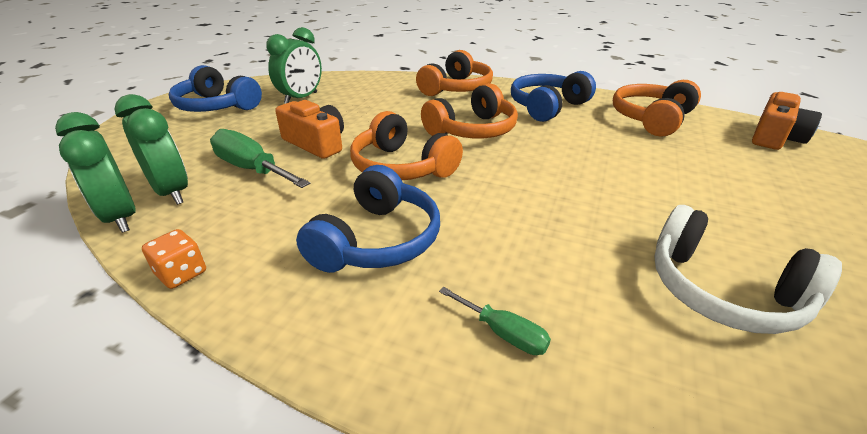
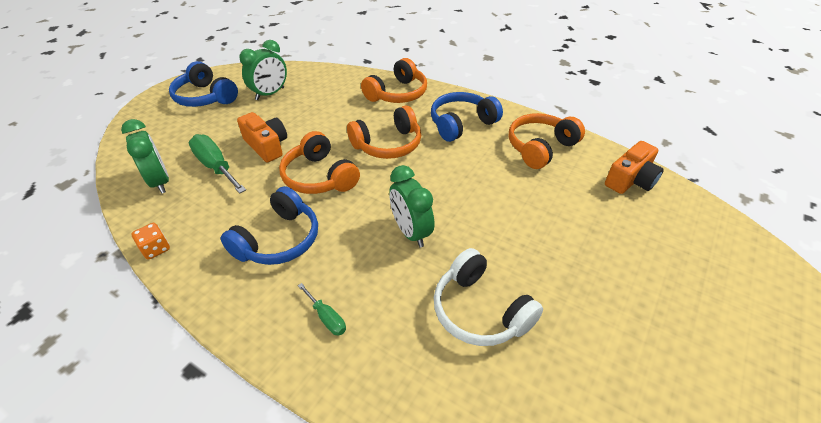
camera: 10 degrees right, 10 degrees up
green clock [55,112,136,233] -> green clock moved to [389,165,434,248]

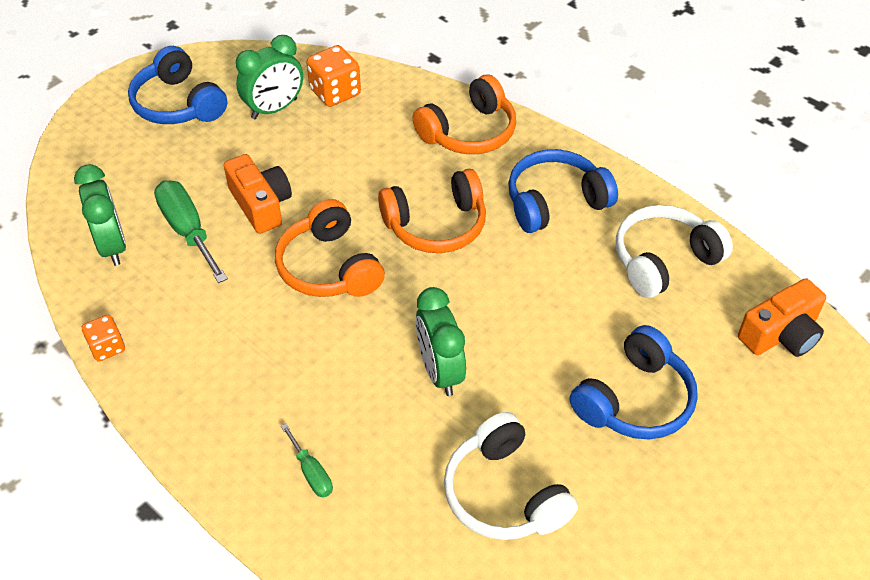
camera: 10 degrees right, 5 degrees up
blue headphones [221,186,318,265] -> blue headphones moved to [570,325,698,439]
orange headphones [509,113,585,169] -> white headphones [616,205,733,298]
none -> orange dice [306,45,361,107]

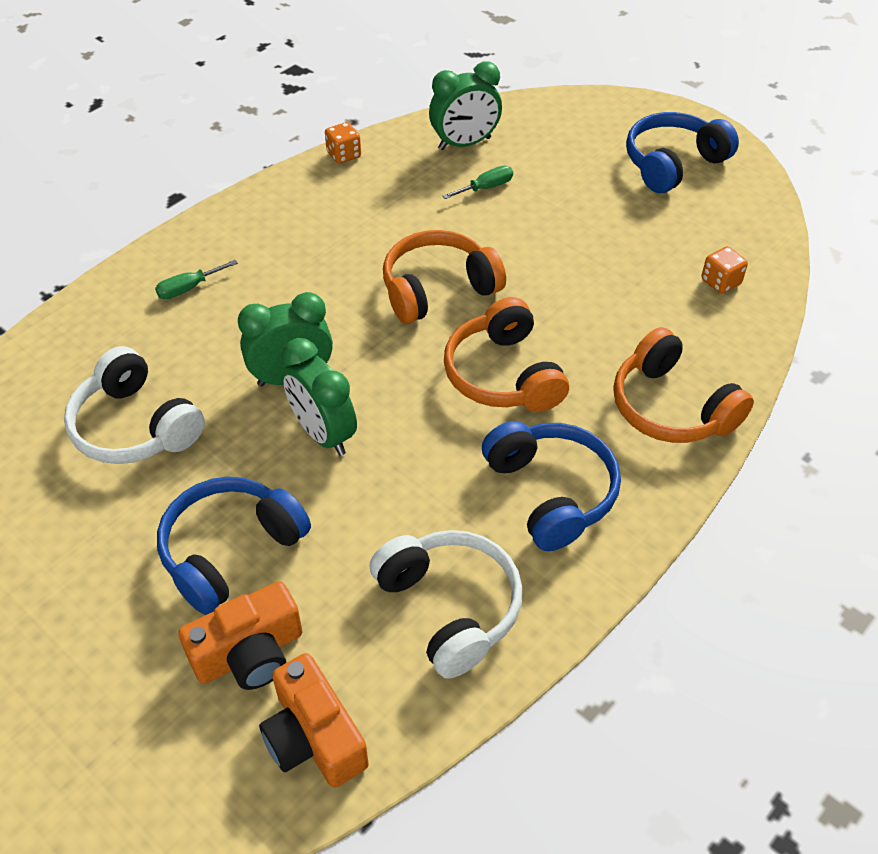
camera: 90 degrees right, 0 degrees up
green screwdriver [154,180,228,283] -> green screwdriver [443,166,513,199], size x0.54
orange camera [224,154,292,234] -> orange camera moved to [178,581,303,690]
green clock [236,35,303,119] -> green clock moved to [282,338,357,456]
orange dice [306,45,361,107] -> orange dice [701,246,748,294], size x0.62
white headphones [444,412,578,540] -> white headphones turned 105 degrees counterclockwise [64,346,205,464]
blue headphones [570,325,698,439] -> blue headphones turned 90 degrees clockwise [157,477,311,615]

